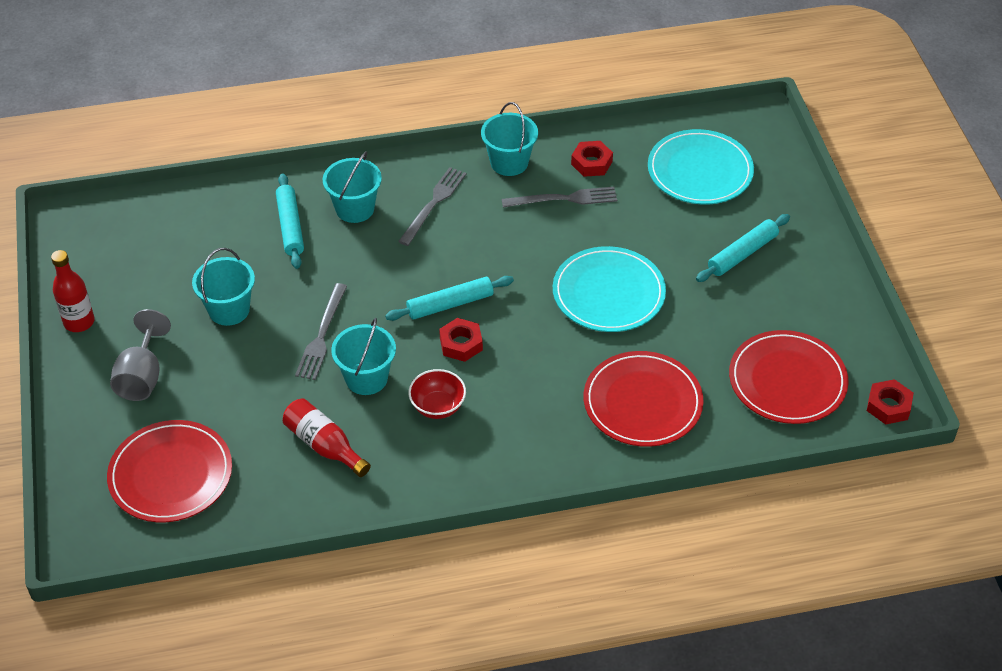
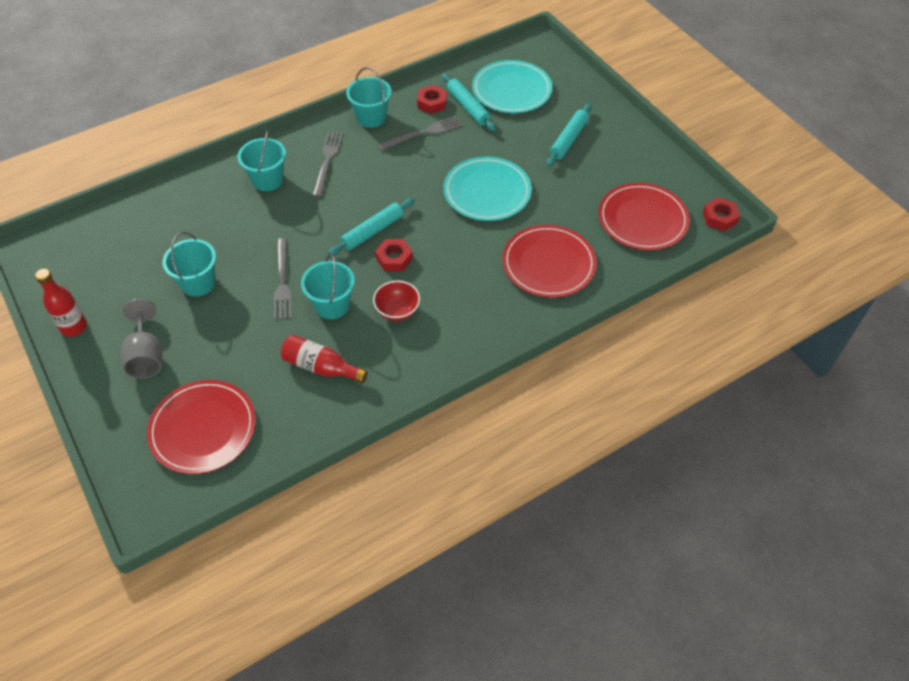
camera: 20 degrees left, 5 degrees up
turquoise rolling pin [276,173,304,269] -> turquoise rolling pin moved to [442,73,496,131]

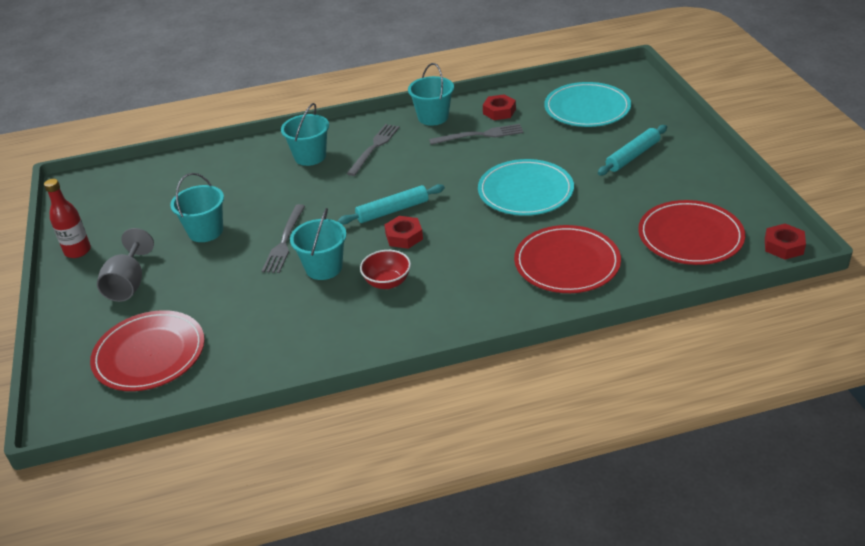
camera: 20 degrees right, 15 degrees down
red bottle [281,335,368,384] -> none
turquoise rolling pin [442,73,496,131] -> none

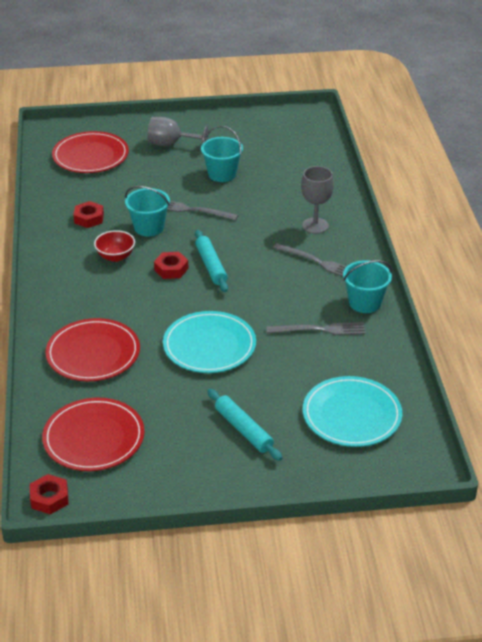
camera: 95 degrees right, 0 degrees up
red bottle [44,179,91,258] -> none
turquoise bucket [281,103,329,166] -> grey goblet [301,166,334,234]
grey fork [429,124,524,145] -> grey fork turned 90 degrees counterclockwise [266,322,365,335]
red nut [483,94,516,120] -> red nut moved to [73,201,104,228]

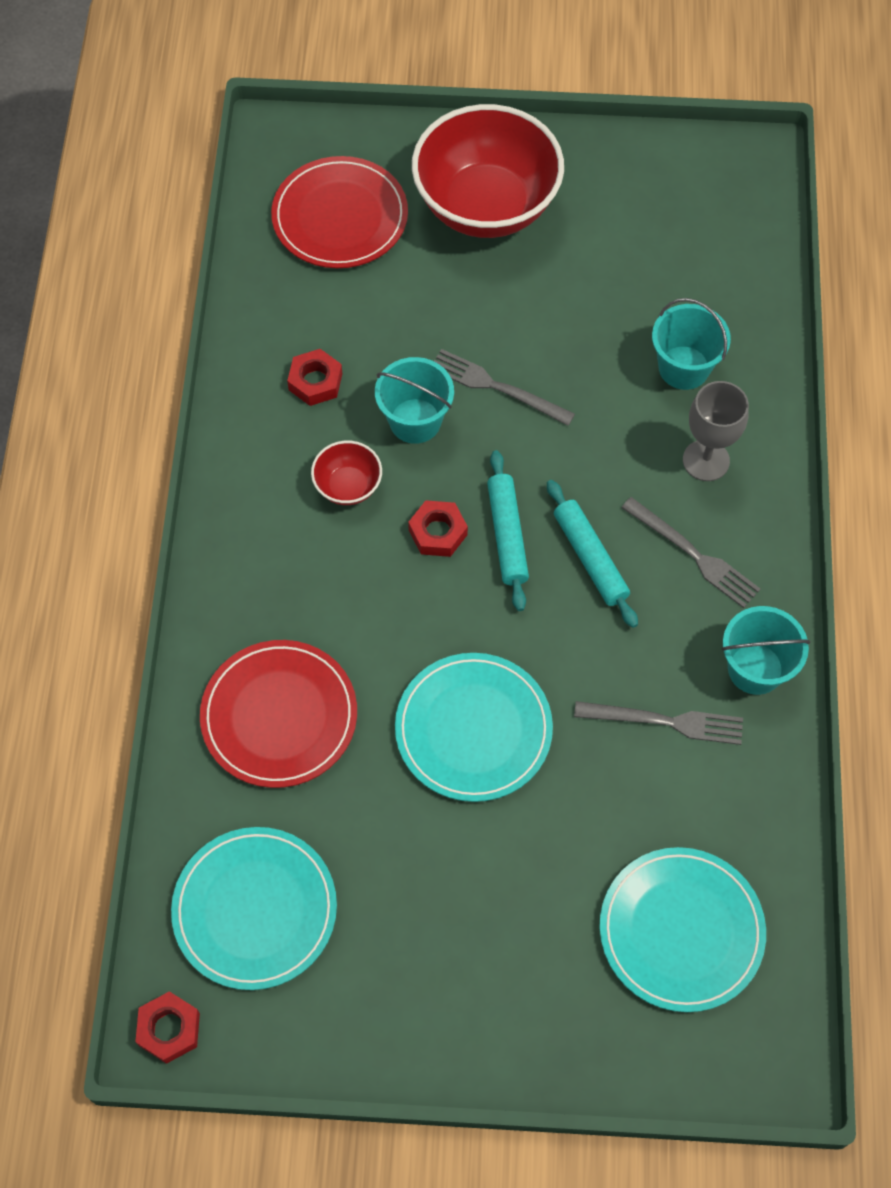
camera: 10 degrees right, 25 degrees up
red plate [42,398,144,471] -> turquoise plate [171,827,337,990]
grey goblet [148,117,208,146] -> red bowl [412,104,564,238]
turquoise bucket [201,126,243,182] -> turquoise bucket moved to [652,298,731,390]
turquoise rolling pin [207,389,282,461] -> turquoise rolling pin moved to [547,480,638,628]

